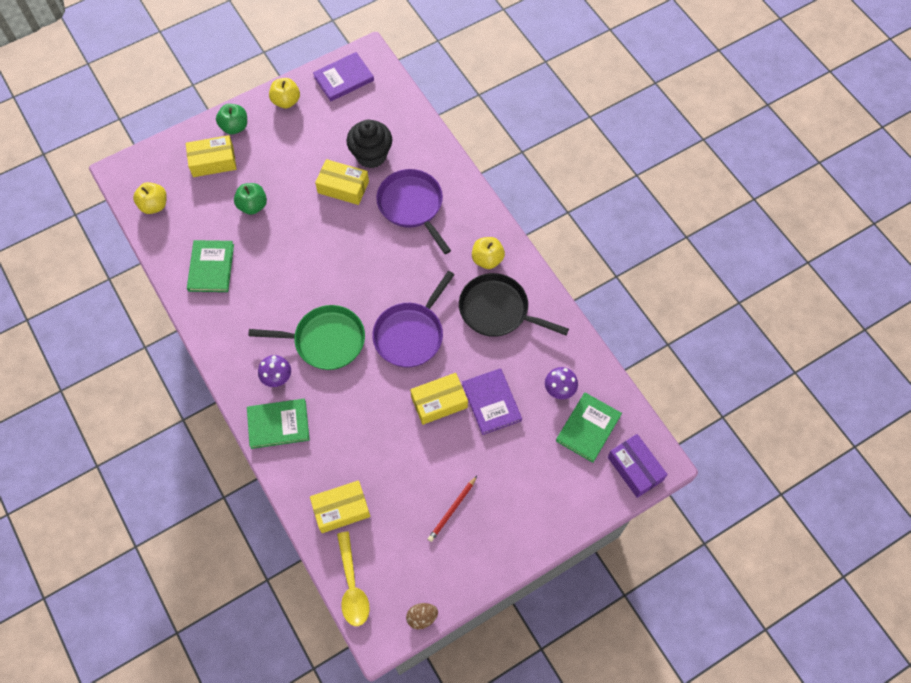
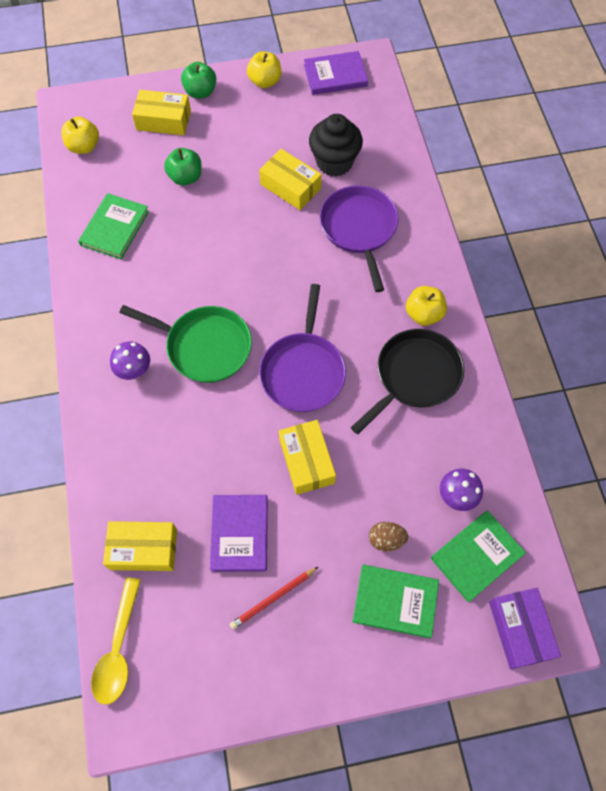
camera: 20 degrees right, 0 degrees up
green book [247,399,310,449] -> green book moved to [353,565,439,639]
purple pan [372,271,455,368] -> purple pan turned 45 degrees counterclockwise [259,284,346,412]
brown egg [406,603,438,629] -> brown egg moved to [369,522,408,551]
yellow box [410,373,468,425] -> yellow box turned 75 degrees clockwise [279,420,336,495]
black pan [459,273,569,337] -> black pan turned 90 degrees clockwise [351,329,464,434]
purple book [462,368,522,435] -> purple book moved to [210,495,268,572]

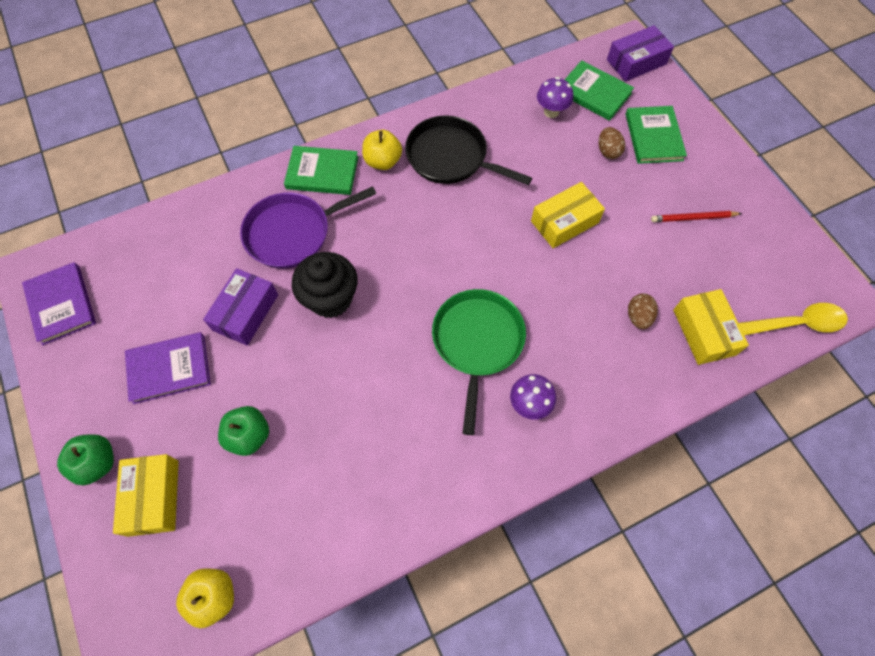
camera: 105 degrees left, 0 degrees up
green book [78,193,149,260] -> green book moved to [284,146,358,195]
purple book [210,495,268,572] -> purple book moved to [125,332,211,404]
red pencil [230,567,318,630] -> red pencil turned 135 degrees clockwise [651,211,742,222]
yellow apple [247,51,281,88] -> none
yellow box [259,149,322,210] -> purple box [203,268,278,346]
purple pan [259,284,346,412] -> none
black cupcake [309,114,363,177] -> black cupcake moved to [292,252,358,318]
none -> brown egg [628,293,658,329]

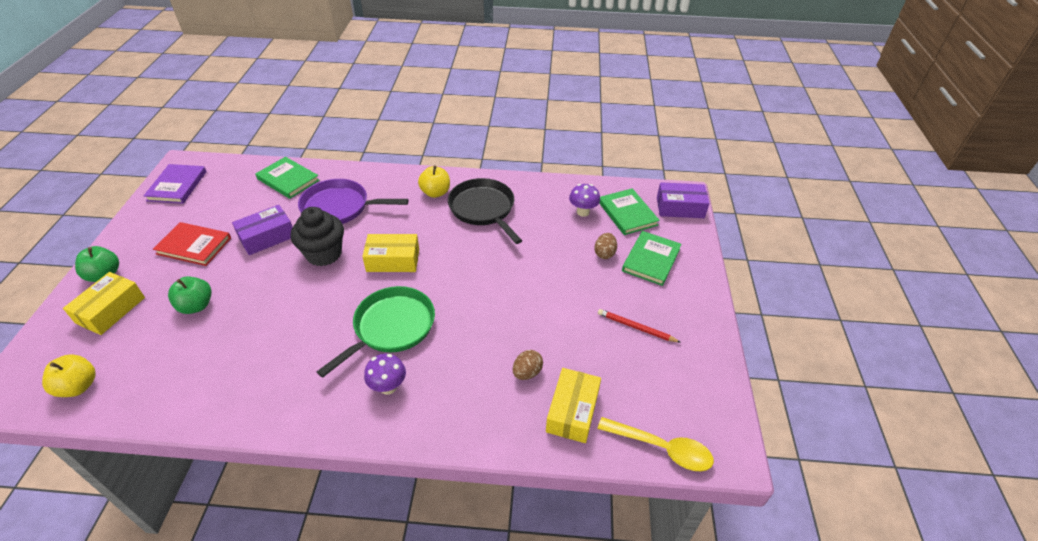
camera: 30 degrees right, 20 degrees down
purple book [125,332,211,404] -> red book [153,222,231,266]
green book [284,146,358,195] -> green book moved to [255,157,320,199]
yellow box [531,182,605,248] -> yellow box moved to [362,234,419,272]

